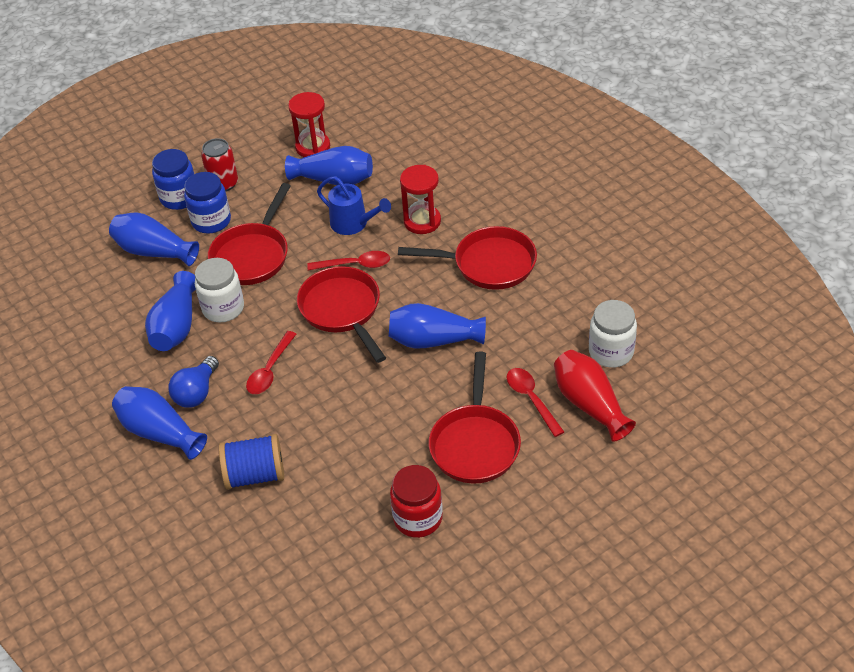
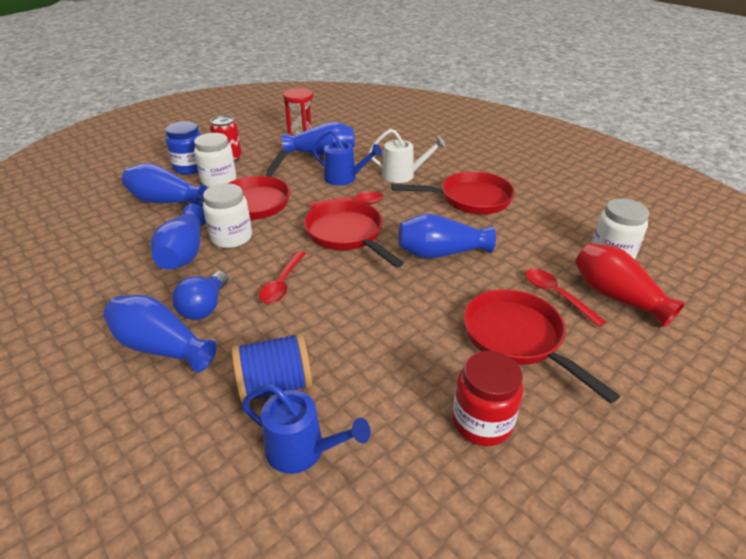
camera: 10 degrees left, 10 degrees down
blue jar [184,172,231,234] -> white jar [194,133,236,187]
red hourglass [400,165,441,234] -> white watering can [369,129,446,183]
red pan [429,352,521,483] -> red pan turned 150 degrees clockwise [463,289,620,404]
none -> blue watering can [242,384,371,474]

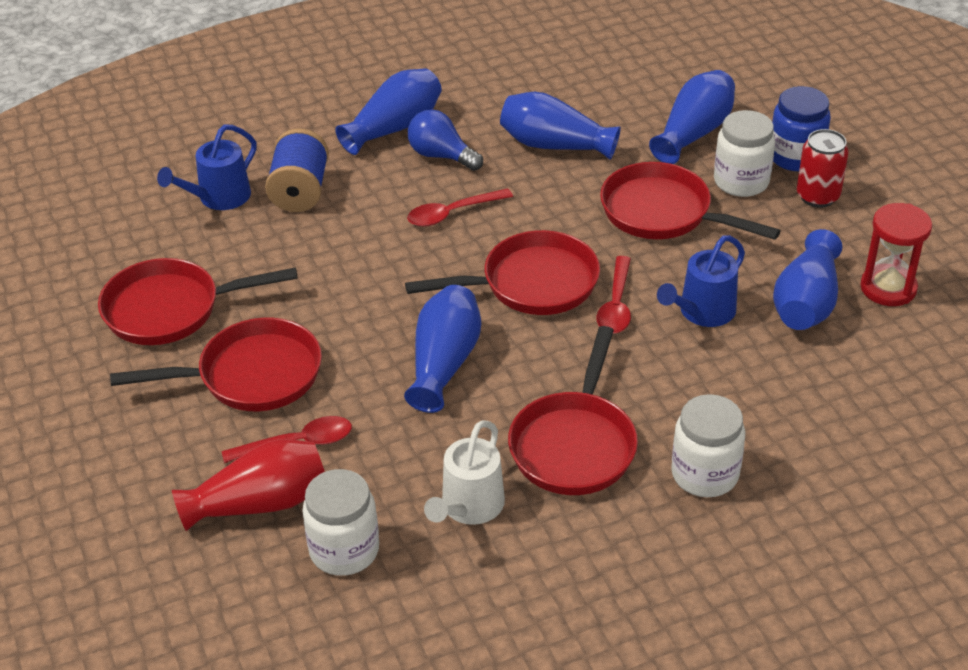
camera: 110 degrees right, 5 degrees up
white jar [203,183,252,248] -> white jar moved to [671,394,745,497]
red spoon [259,251,306,304] -> red spoon turned 60 degrees counterclockwise [407,188,513,227]
white watering can [369,129,446,183] -> white watering can moved to [424,420,505,525]
red jar [452,351,523,446] -> red pan [98,258,298,345]

